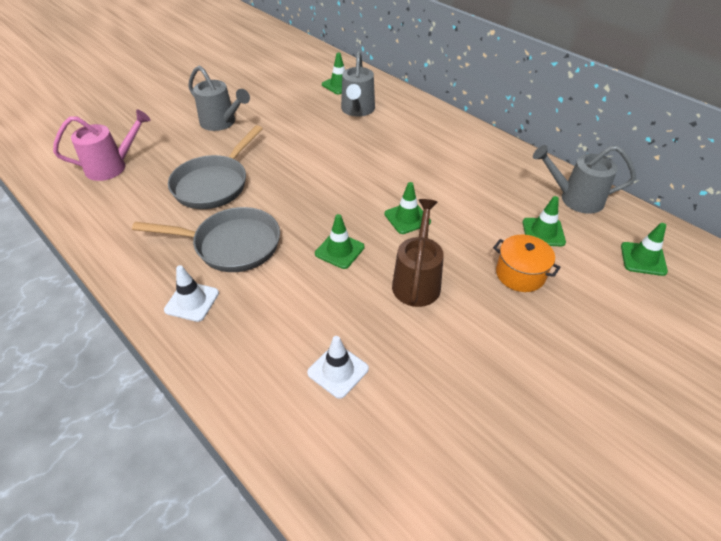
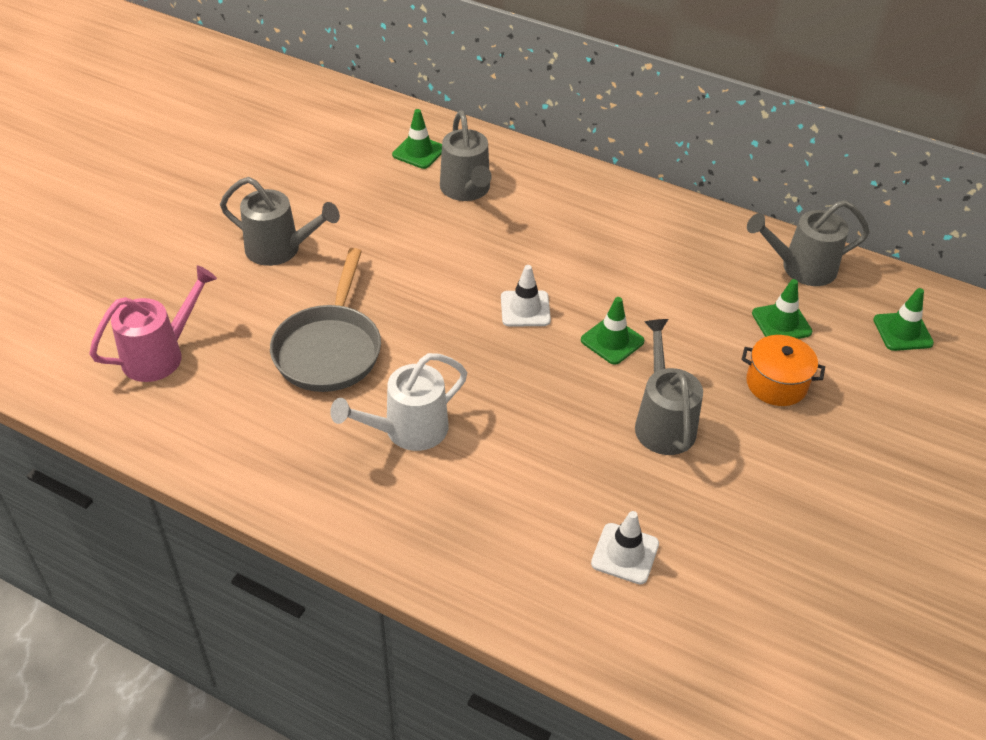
camera: 20 degrees left, 0 degrees up
grey pan [132,207,280,272] -> white watering can [330,353,467,451]
white traffic cone [164,265,219,322] -> white traffic cone moved to [501,265,551,327]
green traffic cone [315,214,364,269] -> none
brown watering can [392,199,444,307] -> grey watering can [635,319,703,455]

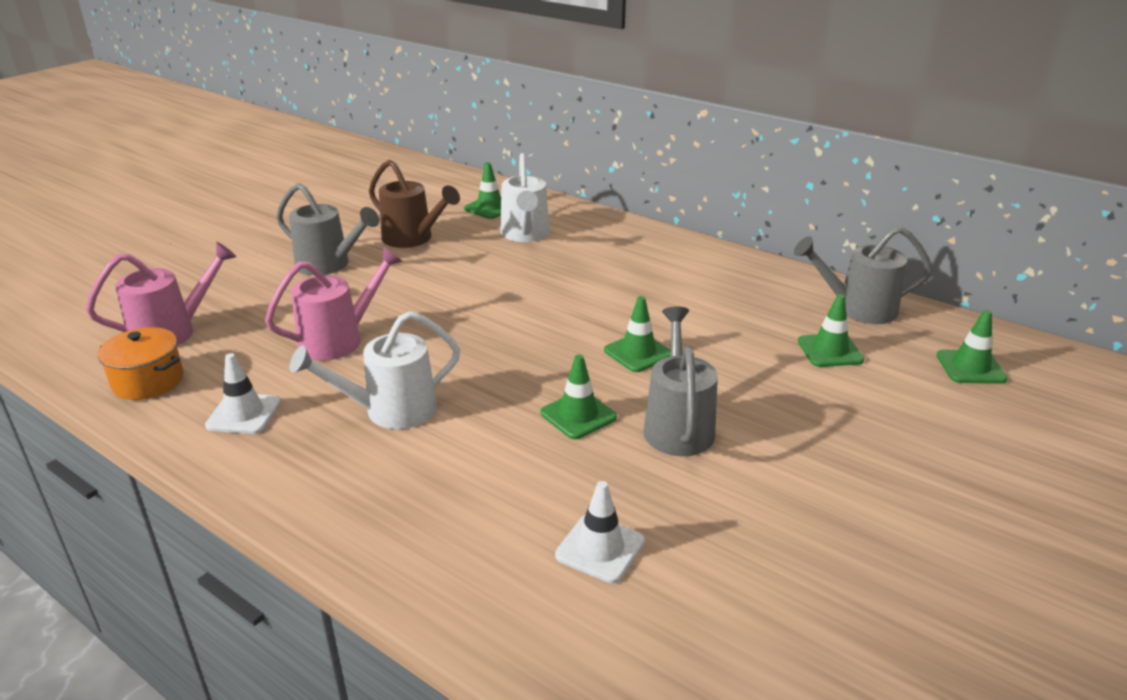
camera: 10 degrees right, 15 degrees down
grey pan [270,248,381,392] -> pink watering can [265,246,402,361]
grey watering can [440,111,492,201] -> white watering can [500,153,549,242]
white traffic cone [501,265,551,327] -> white traffic cone moved to [205,353,281,434]
orange pot [742,335,825,406] -> orange pot moved to [98,327,184,400]
none -> brown watering can [369,160,460,248]
none -> green traffic cone [540,355,617,439]

